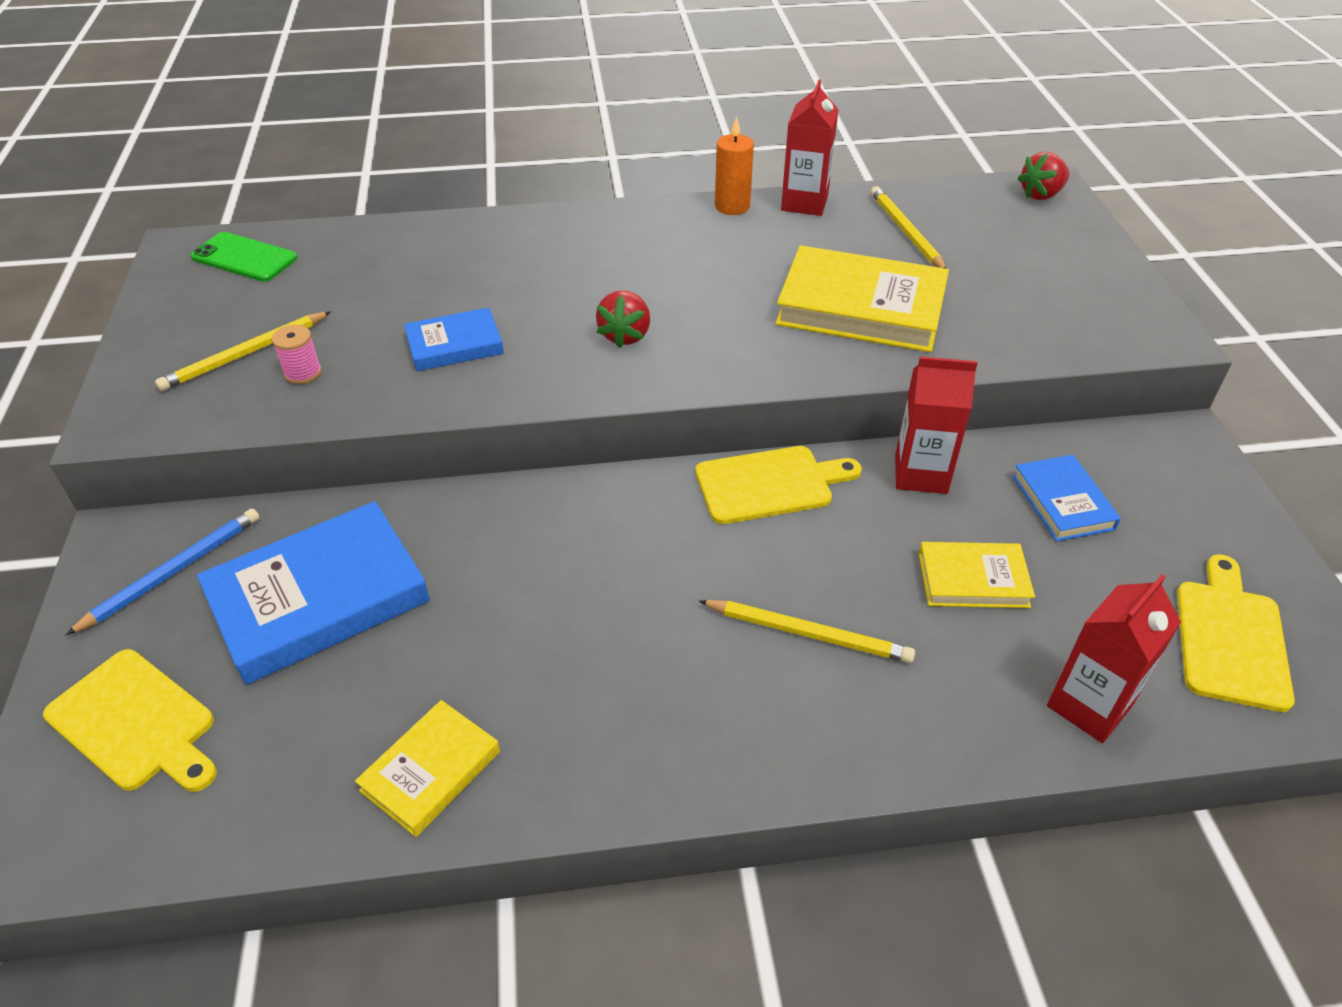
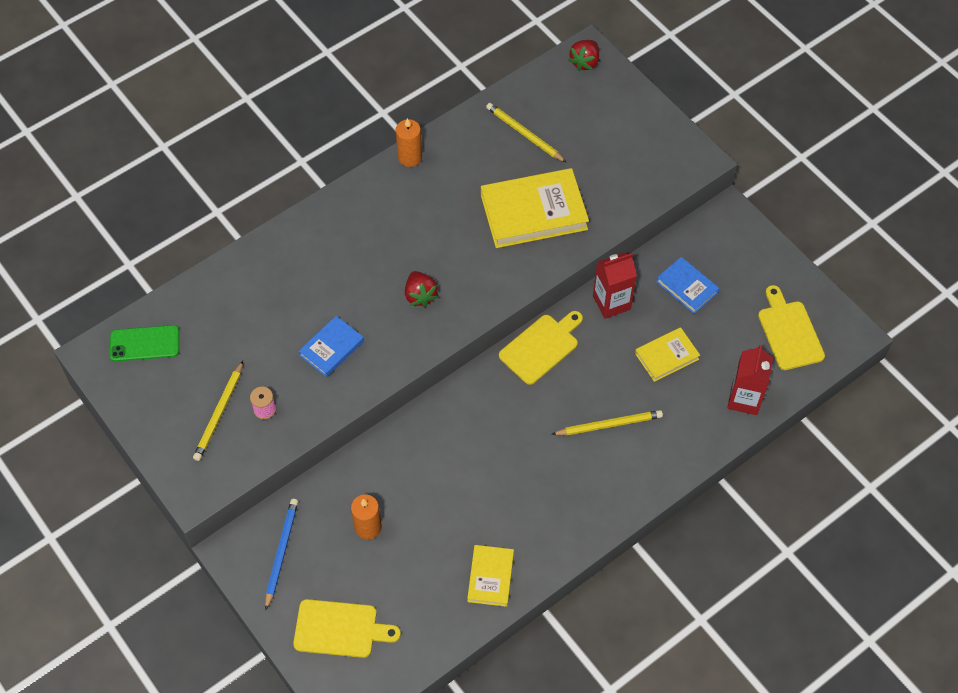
camera: 30 degrees left, 15 degrees up
blue book [197,501,430,685] -> orange candle [351,494,382,539]
red carton [781,80,839,216] -> none

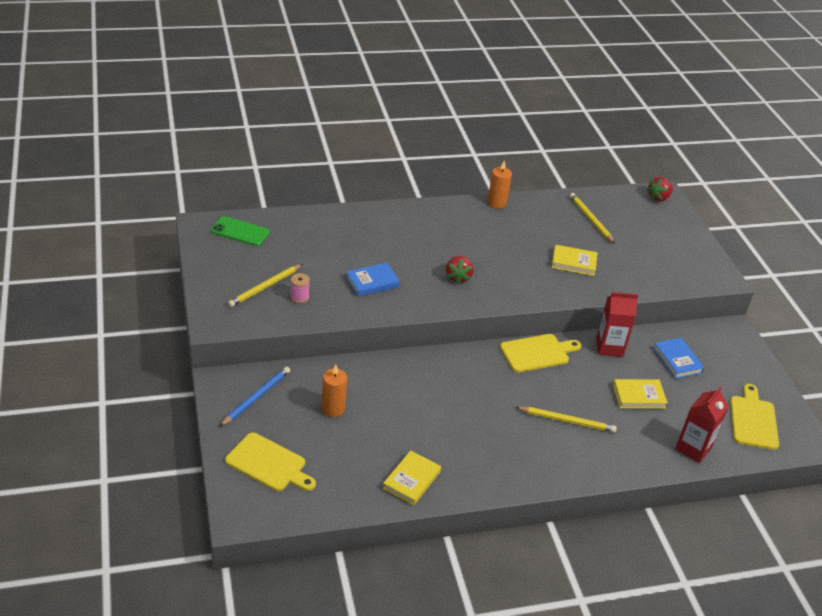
camera: 20 degrees right, 20 degrees down
yellow book [481,168,589,248] -> yellow book [552,245,598,276], size x0.55

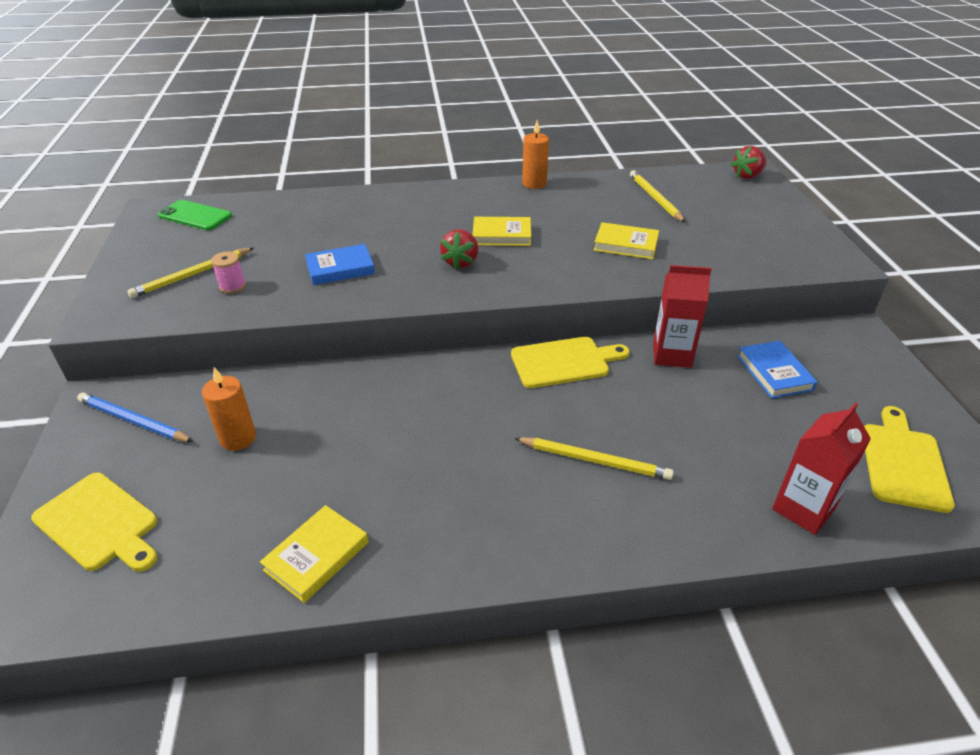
camera: 10 degrees right, 0 degrees up
blue pencil [219,367,290,427] -> blue pencil turned 105 degrees counterclockwise [77,393,193,442]
yellow book [613,379,668,409] -> yellow book moved to [473,217,531,246]

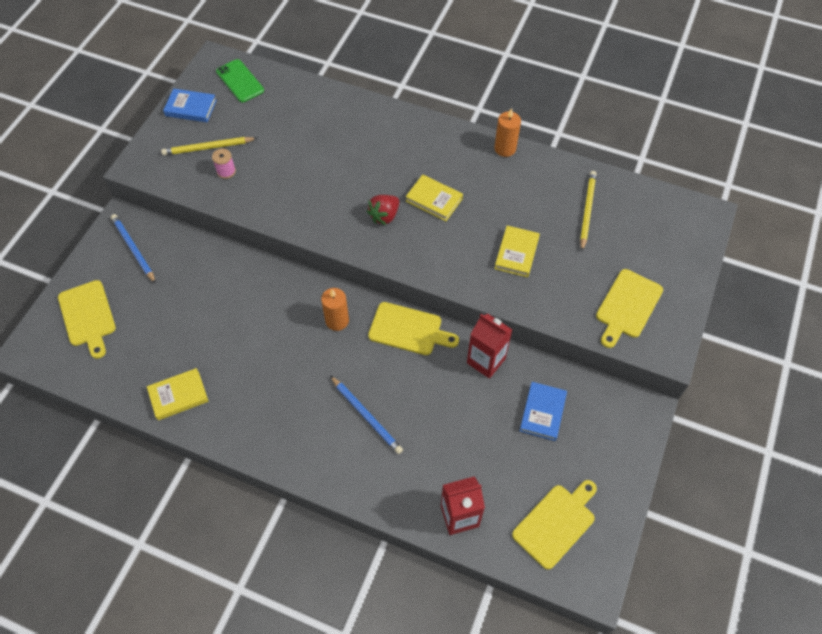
camera: 30 degrees right, 20 degrees up
orange candle [202,367,256,451] -> orange candle moved to [321,288,349,331]
blue book [305,244,375,285] -> blue book moved to [163,89,217,122]
yellow pencil [514,437,674,480] -> blue pencil [330,376,403,454]
yellow book [594,222,659,259] -> yellow book turned 60 degrees clockwise [494,225,540,277]
red strawberry [731,146,767,179] -> none
none -> yellow cutting board [596,269,663,348]

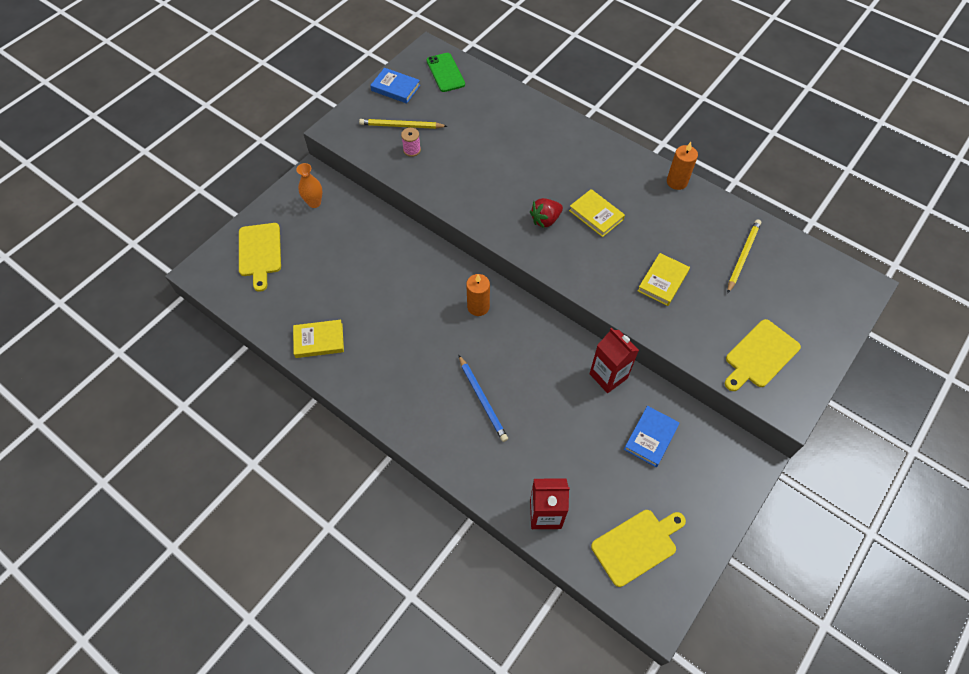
camera: 15 degrees right, 0 degrees up
blue pencil [111,214,156,284] -> orange vase [296,163,323,208]
yellow cutting board [368,302,459,355] -> none

